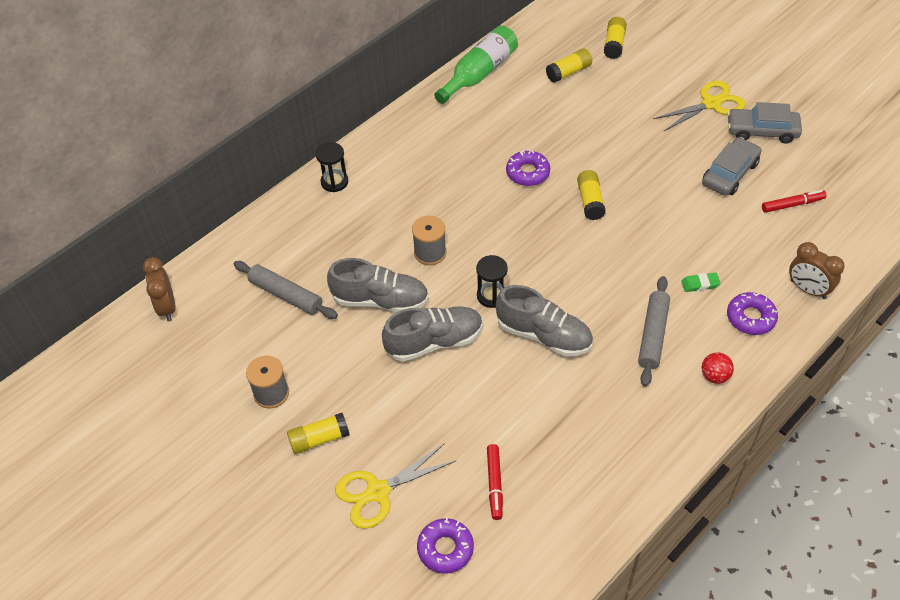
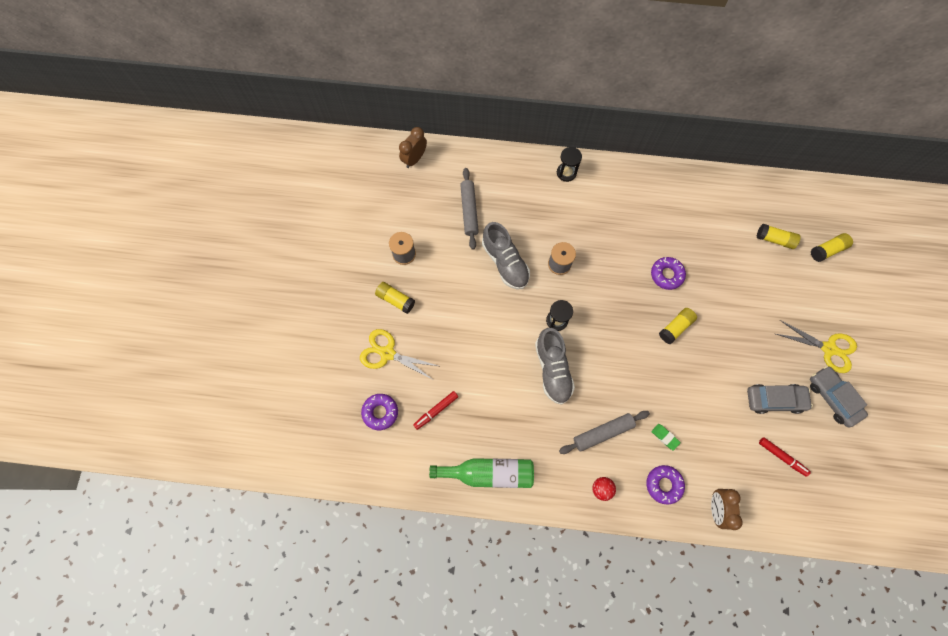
camera: 50 degrees right, 20 degrees up
grey shoe [382,306,483,362] -> none
green bottle [434,26,518,104] -> green bottle moved to [429,458,534,488]

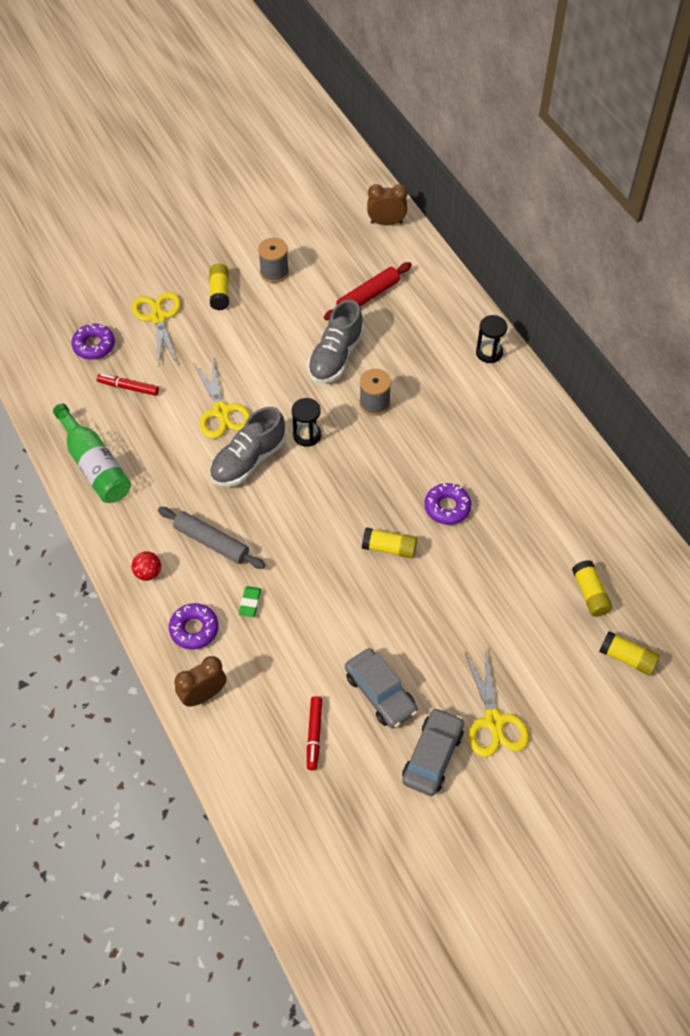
camera: 55 degrees right, 15 degrees down
grey rolling pin [460,168,479,250] -> red rolling pin [324,262,412,320]
none -> yellow scissors [194,360,251,439]

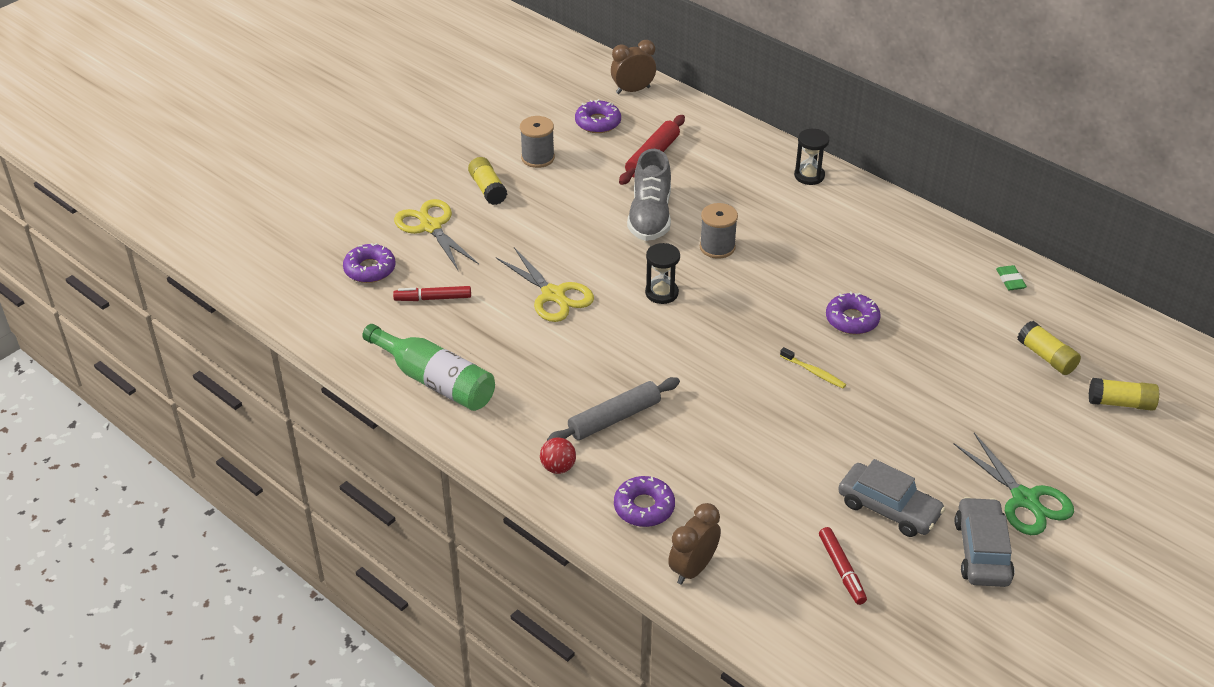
camera: 20 degrees left, 15 degrees down
grey rolling pin [158,507,265,569] -> grey rolling pin turned 45 degrees counterclockwise [547,377,680,441]
grey shoe [210,407,286,487] -> none
green eraser [239,586,261,617] -> green eraser moved to [996,265,1027,290]
yellow glue stick [362,527,417,558] -> yellow toothbrush [780,347,846,388]
yellow scissors [464,649,529,757] -> green scissors [954,433,1074,535]
none -> purple donut [575,99,621,133]

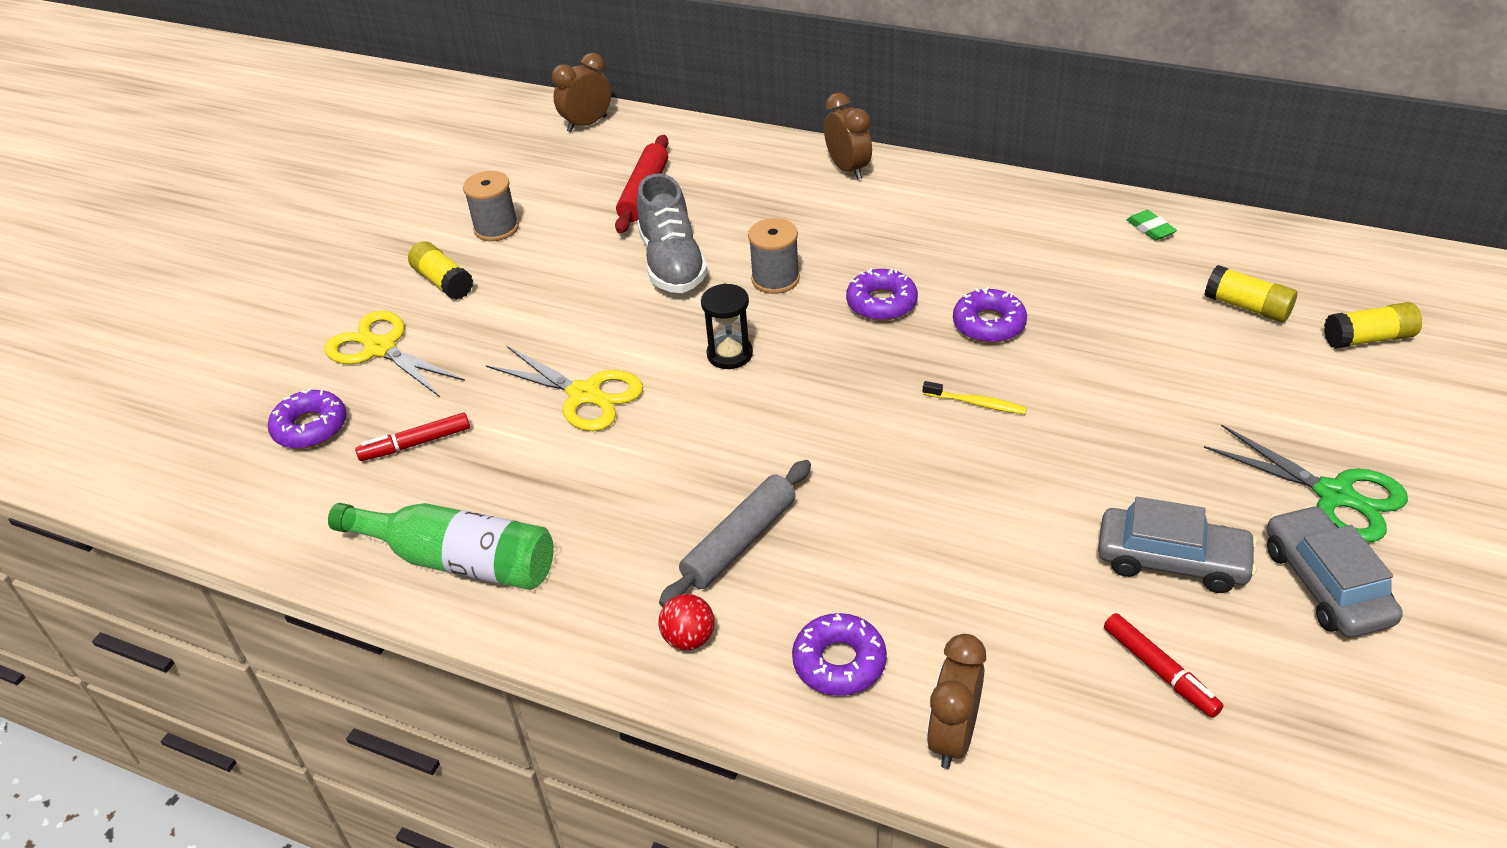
camera: 15 degrees left, 0 degrees up
purple donut [575,99,621,133] -> purple donut moved to [846,268,918,321]
black hourglass [794,129,829,185] -> brown clock [824,93,872,180]

